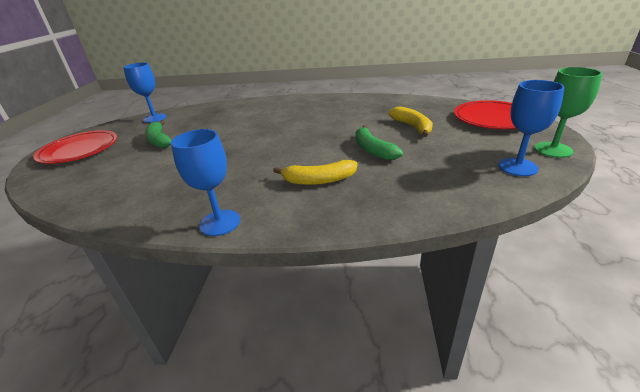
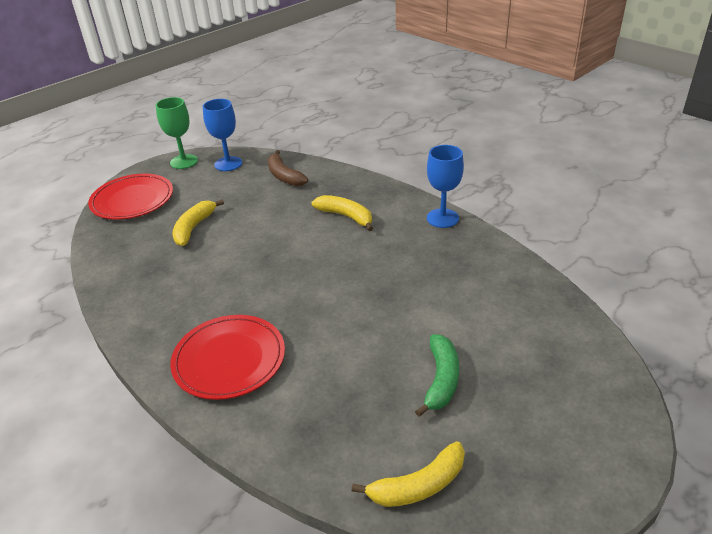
camera: 140 degrees left, 5 degrees up
red plate [33,130,117,164] -> red plate moved to [170,315,285,400]
blue goblet [123,62,167,123] -> yellow banana [352,441,465,507]
green banana [356,125,403,160] -> none
none -> brown banana [268,150,308,186]

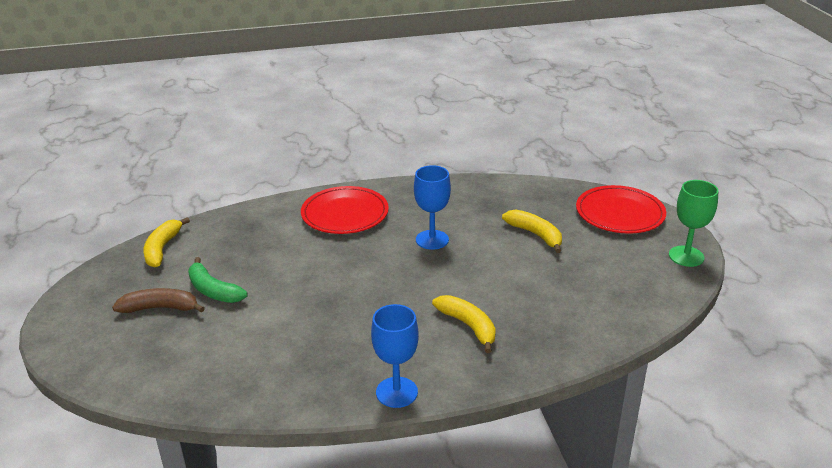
camera: 120 degrees right, 5 degrees down
blue goblet [203,99,242,171] -> blue goblet moved to [414,165,451,250]
brown banana [268,150,308,186] -> brown banana moved to [112,288,205,313]
yellow banana [312,195,373,231] -> yellow banana turned 105 degrees counterclockwise [432,295,496,353]

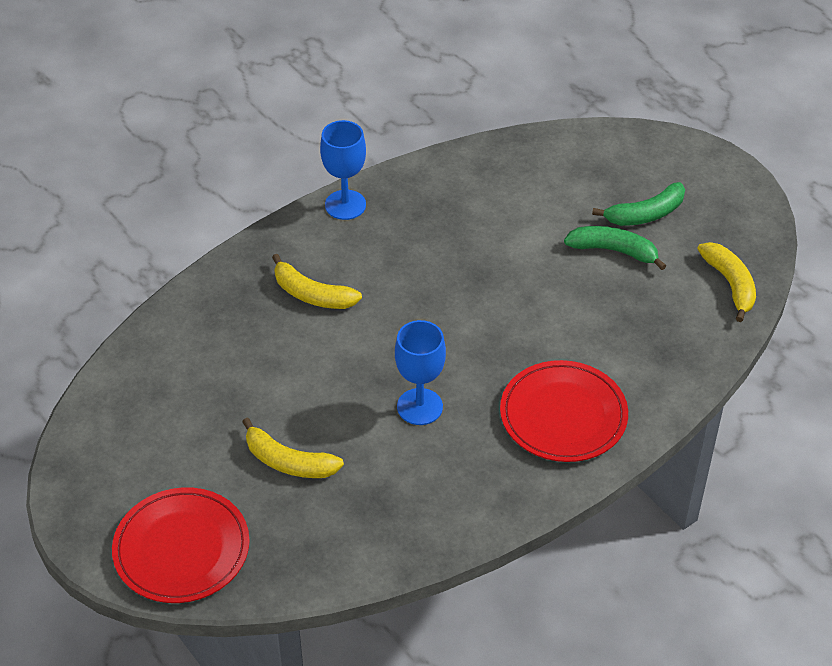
camera: 155 degrees right, 15 degrees up
brown banana [112,288,205,313] -> green banana [592,182,685,226]
green goblet [669,180,719,267] -> none

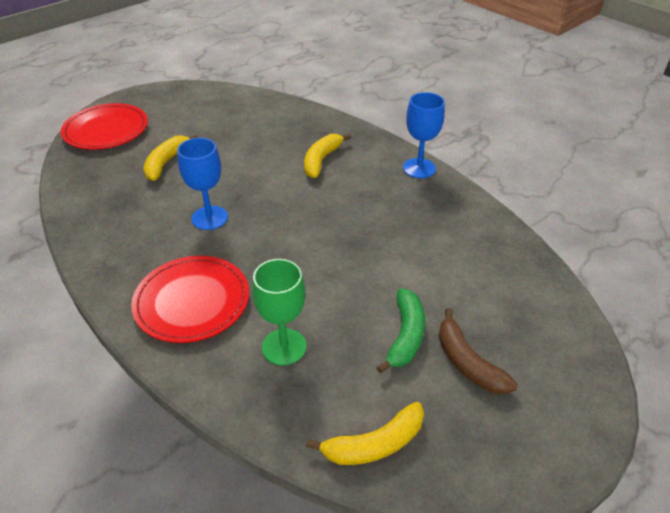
camera: 85 degrees right, 5 degrees down
green banana [592,182,685,226] -> brown banana [439,308,518,394]
none -> green goblet [252,259,306,365]

